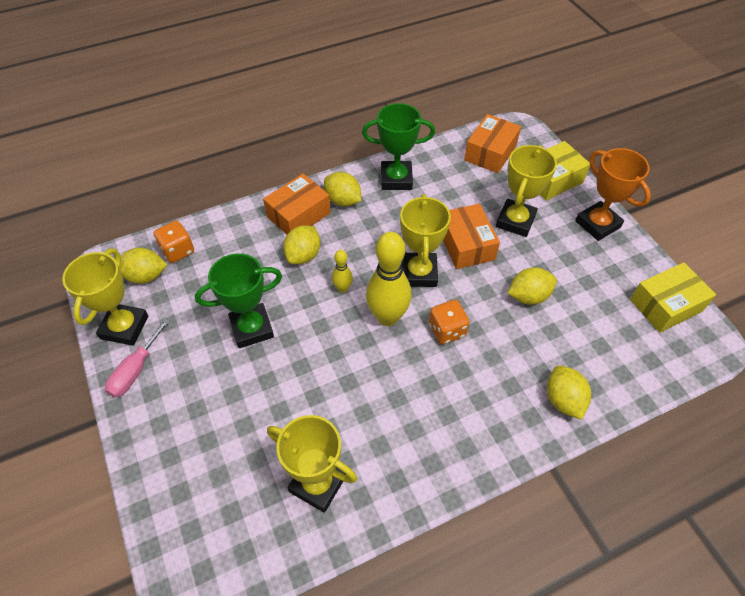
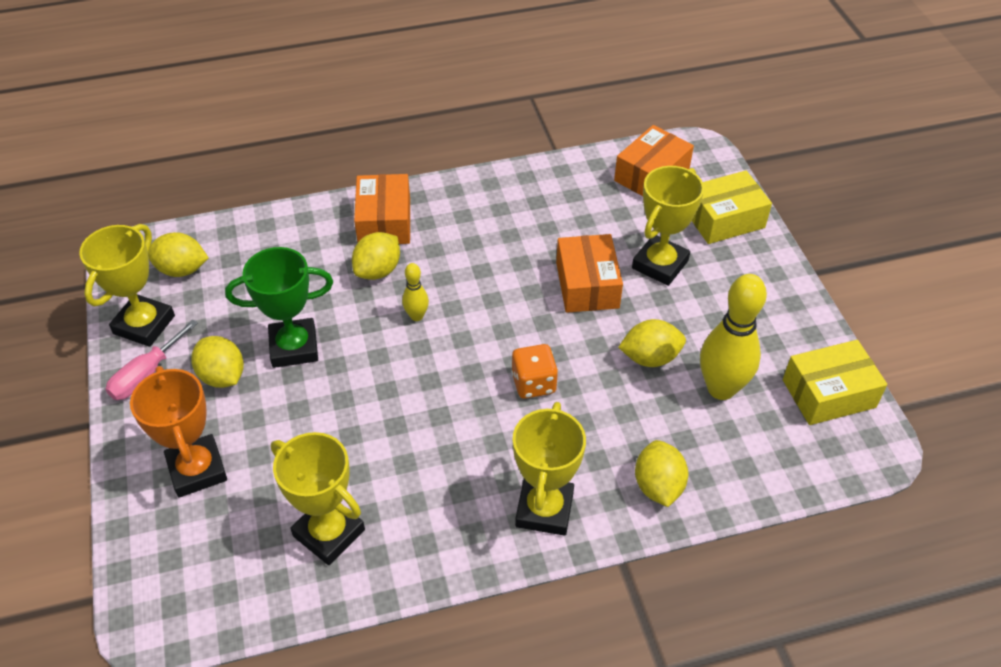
camera: 10 degrees right, 5 degrees down
orange dice [154,221,194,263] -> none
orange box [263,174,331,235] -> orange box turned 60 degrees counterclockwise [354,174,410,244]
yellow lemon [324,172,361,206] -> yellow lemon moved to [191,336,244,388]
green trophy [362,103,435,190] -> none
yellow bowling pin [366,232,412,326] -> yellow bowling pin moved to [700,274,767,400]
yellow trophy [400,194,451,287] -> yellow trophy moved to [513,402,586,536]
orange trophy [575,148,651,241] -> orange trophy moved to [130,366,227,498]

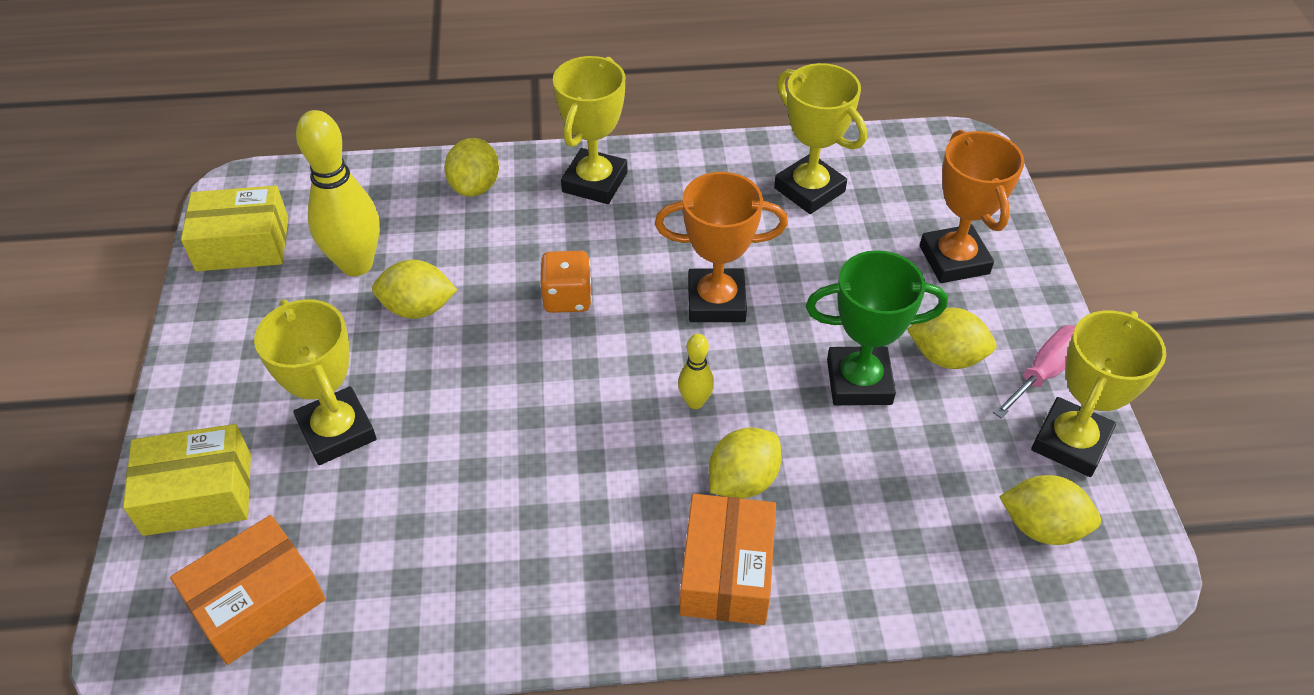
camera: 170 degrees left, 0 degrees up
yellow lemon [191,336,244,388] -> yellow lemon turned 45 degrees counterclockwise [907,308,996,369]
orange box [556,234,623,313] -> none
yellow trophy [632,166,704,286] -> yellow trophy turned 75 degrees counterclockwise [254,299,377,465]
none -> orange trophy [655,172,788,322]

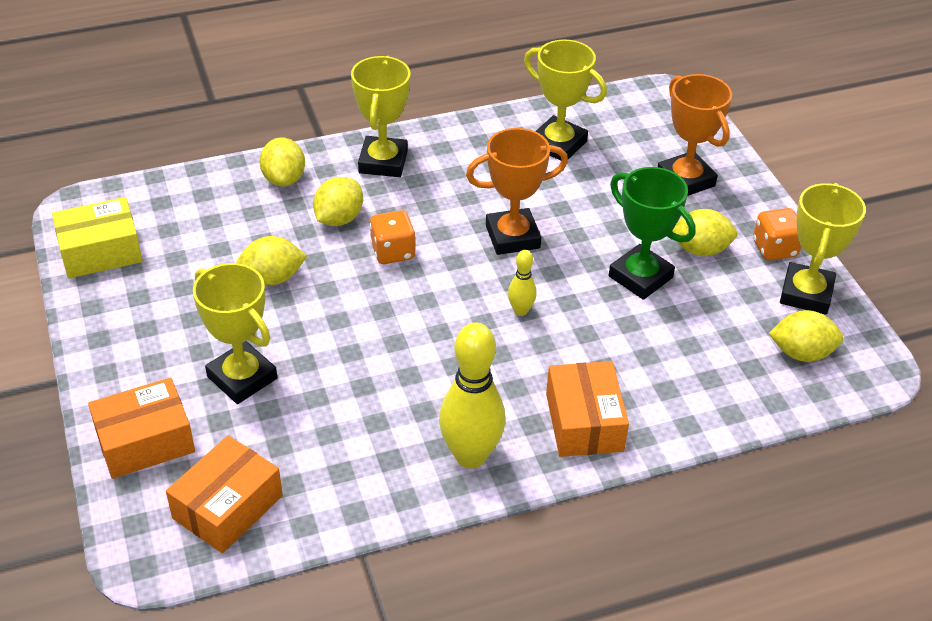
camera: 15 degrees left, 5 degrees down
yellow box [123,424,251,536] -> orange box [88,377,195,479]
yellow bowling pin [296,110,380,276] -> yellow bowling pin moved to [439,322,505,468]
yellow lemon [709,428,782,499] -> yellow lemon moved to [313,177,363,226]
green trophy [806,250,948,405] -> green trophy turned 60 degrees clockwise [609,167,695,300]
pink screwdriver [993,325,1076,418] -> orange dice [753,208,801,261]

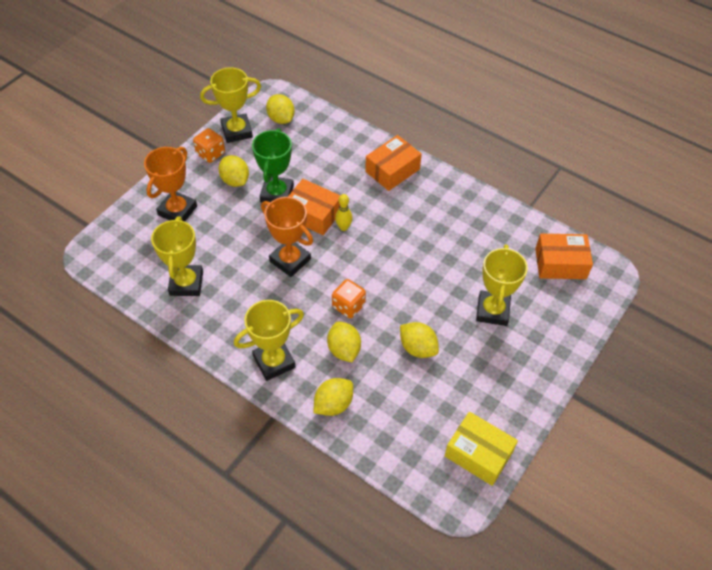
camera: 125 degrees left, 10 degrees up
orange box [88,377,195,479] -> orange box moved to [288,179,340,235]
yellow lemon [313,177,363,226] -> yellow lemon turned 75 degrees clockwise [327,321,361,362]
yellow bowling pin [439,322,505,468] -> none

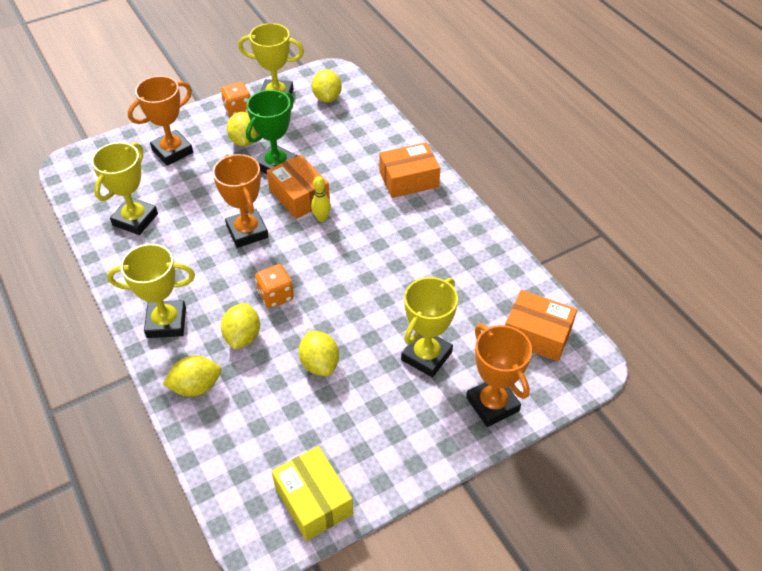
camera: 25 degrees right, 5 degrees down
none -> orange trophy [466,324,532,427]

